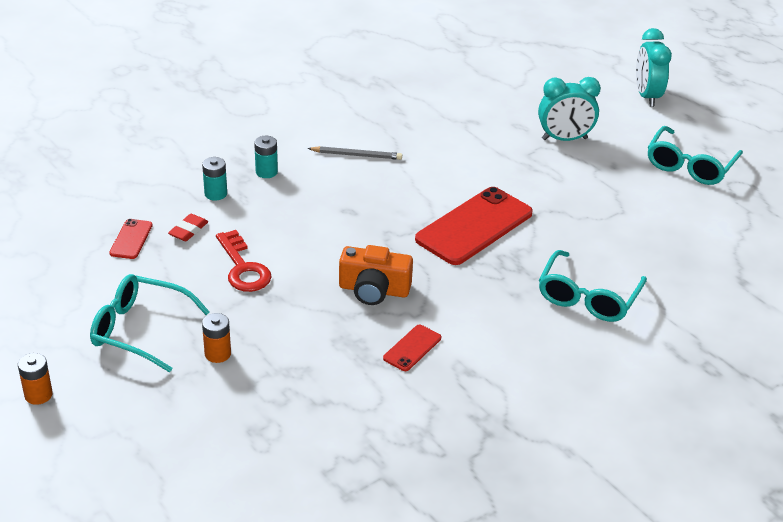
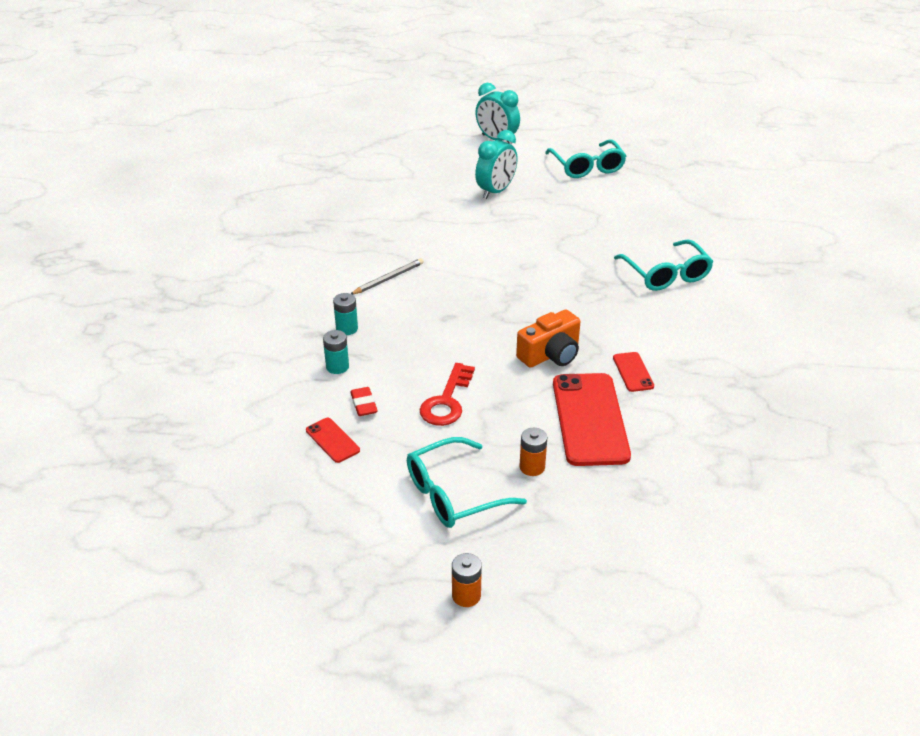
camera: 45 degrees left, 0 degrees up
red key [216,230,272,292] -> red key turned 90 degrees clockwise [419,363,475,426]
red phone [415,187,533,265] -> red phone moved to [553,373,631,466]

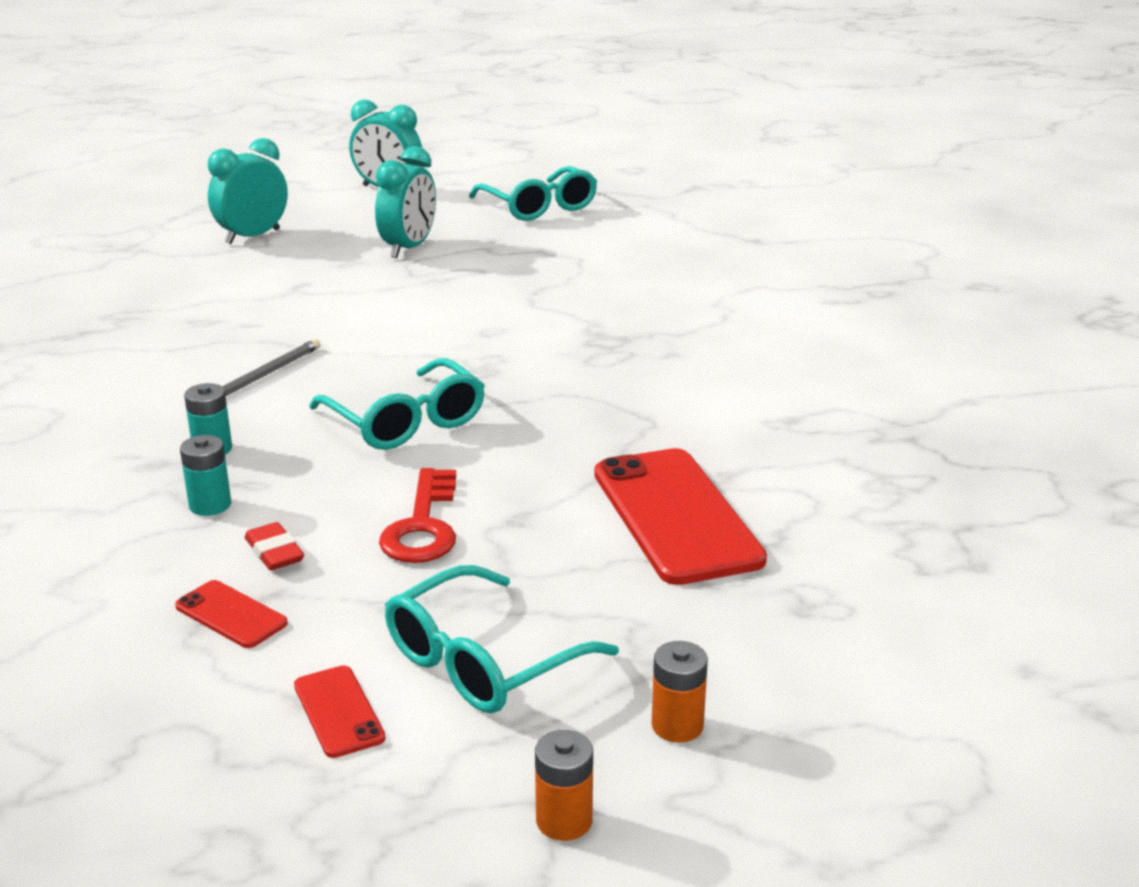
camera: 15 degrees left, 10 degrees down
orange camera [516,310,580,368] -> none
orange battery [519,428,547,476] -> orange battery moved to [651,641,708,743]
red phone [613,352,654,392] -> red phone moved to [294,665,386,758]
turquoise glasses [614,239,713,291] -> turquoise glasses moved to [309,358,485,450]
none -> turquoise clock [208,138,288,244]

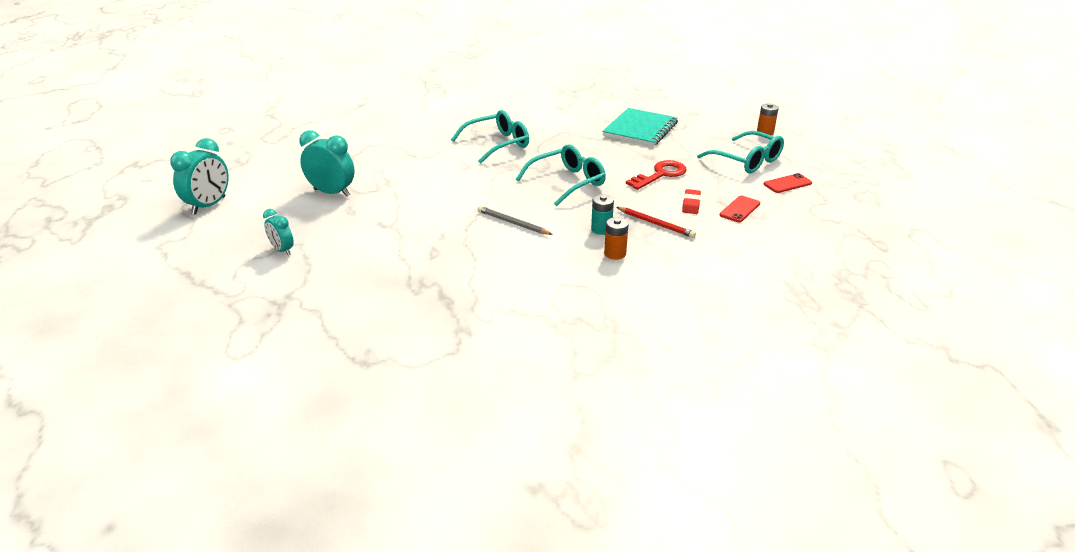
camera: 90 degrees left, 5 degrees up
turquoise battery [180,435,231,516] -> red pencil [616,207,696,238]
turquoise clock [208,138,288,244] -> turquoise clock [263,209,294,255], size x0.59
red eraser [245,522,304,570] -> red eraser turned 45 degrees counterclockwise [682,189,701,214]
red key [379,468,456,563] -> red key turned 45 degrees counterclockwise [626,160,687,190]
turquoise glasses [469,166,597,221] -> turquoise glasses moved to [451,110,529,164]
orange battery [535,730,593,841] -> orange battery moved to [604,217,629,260]
red phone [594,448,767,585] -> turquoise notebook [602,108,678,146]

